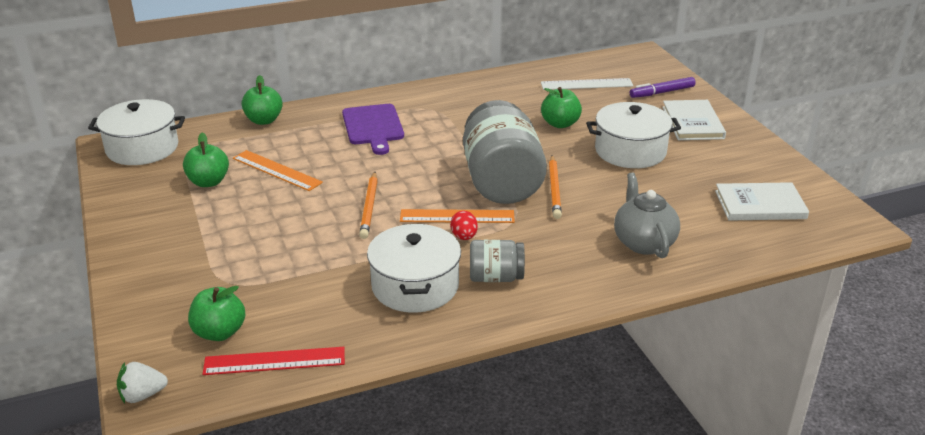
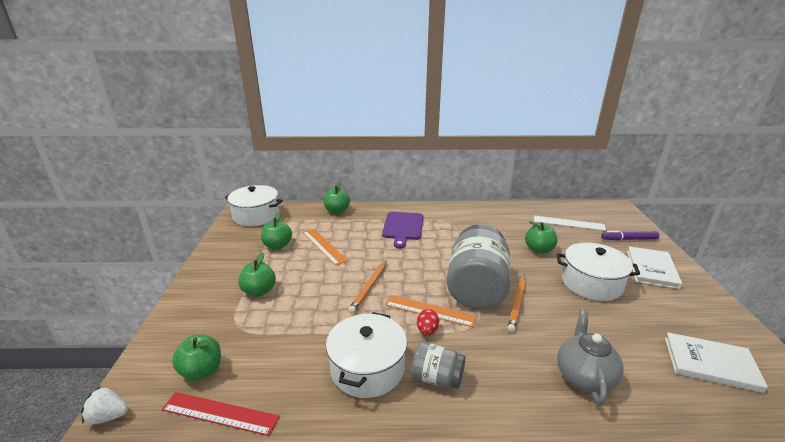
camera: 20 degrees right, 5 degrees down
none -> green apple [238,252,276,297]

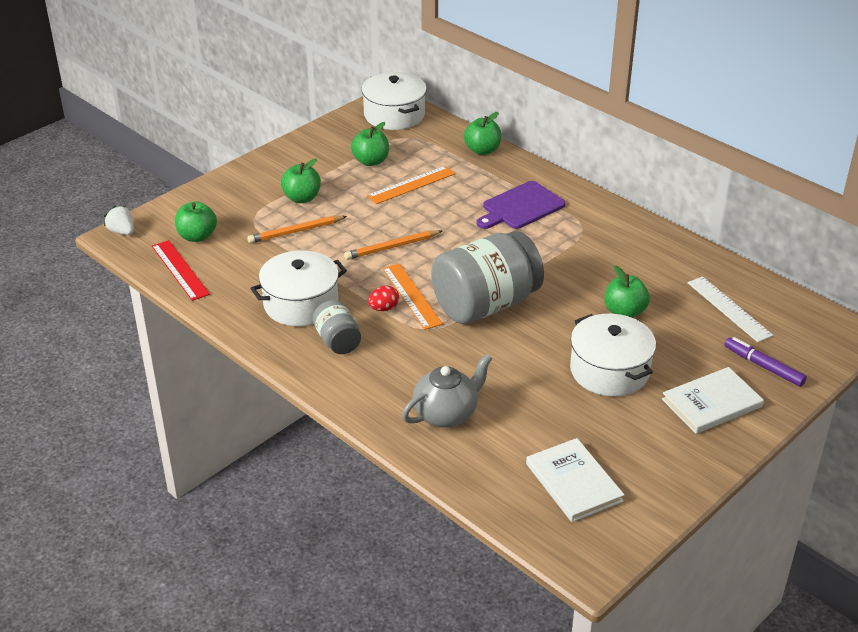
camera: 45 degrees right, 10 degrees up
orange ruler [303,229,348,266] -> orange ruler turned 45 degrees clockwise [367,166,455,204]
orange pencil [507,274,526,333] -> orange pencil moved to [247,216,347,243]

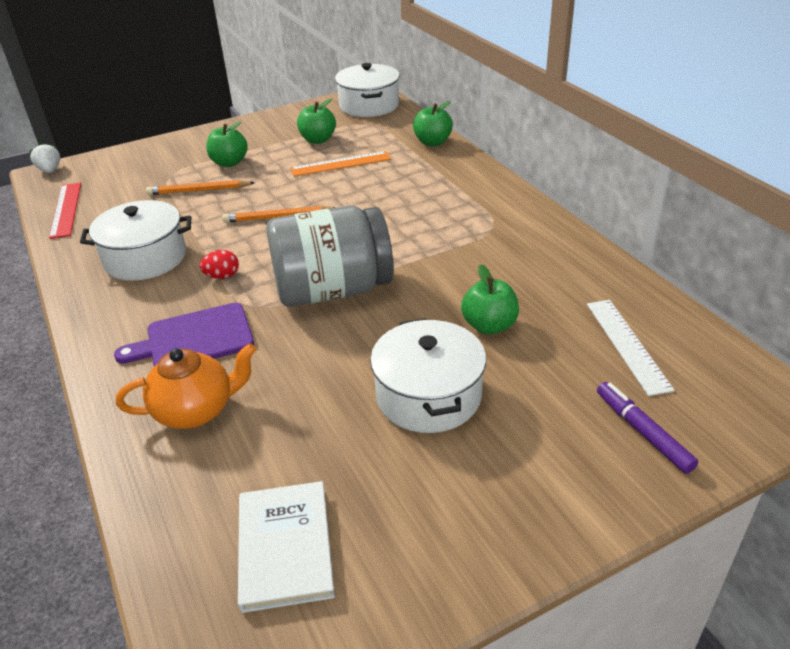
camera: 20 degrees right, 0 degrees up
green apple [175,201,217,242] -> none
grey jar [312,300,361,354] -> none
orange ruler [382,263,443,330] -> none
grey teapot [402,354,492,428] -> orange teapot [116,343,256,429]
purple cutting board [477,181,565,229] -> purple cutting board moved to [114,303,254,366]
white book [662,367,764,434] -> none

